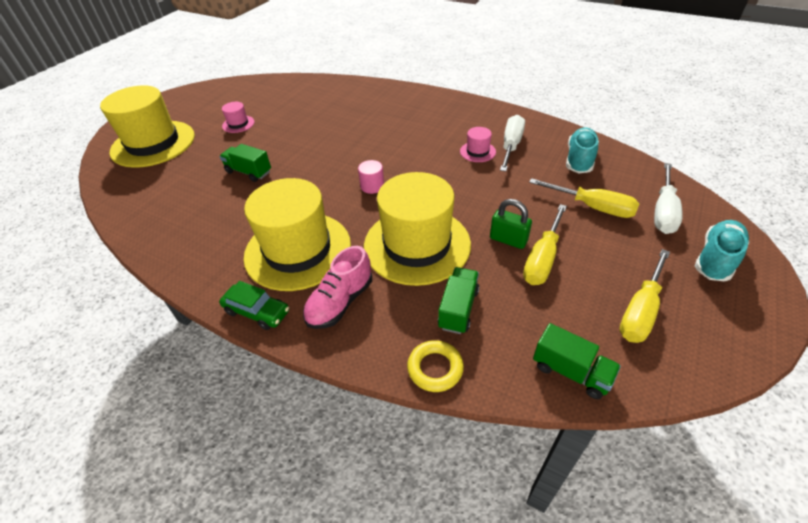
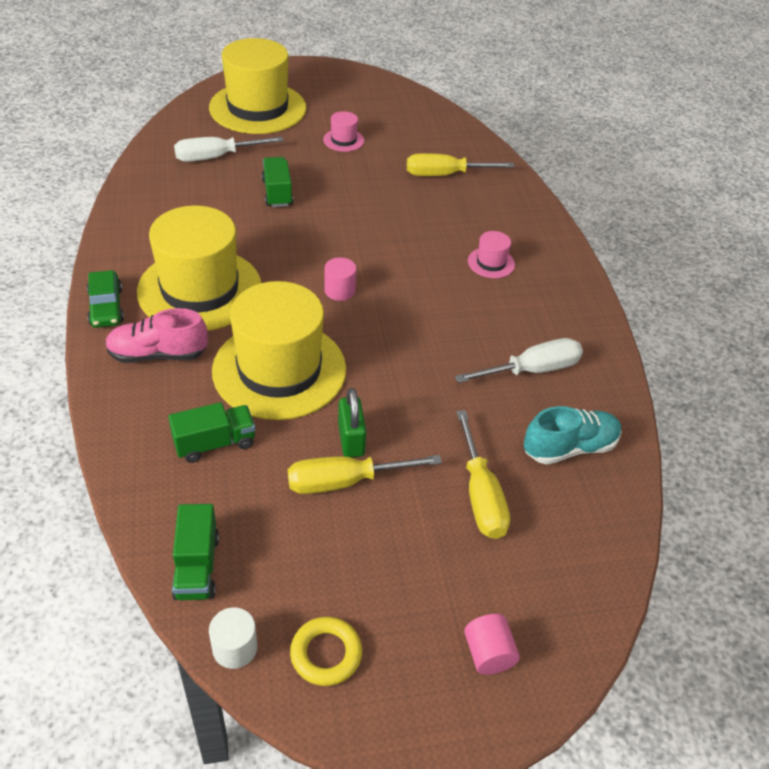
camera: 45 degrees right, 0 degrees up
yellow ring [407,340,464,392] -> yellow ring moved to [290,617,362,686]
pink hat [460,127,496,162] -> pink hat moved to [468,231,515,278]
yellow screwdriver [619,249,670,343] -> yellow screwdriver moved to [407,153,515,176]
white screwdriver [654,163,683,234] -> white screwdriver moved to [174,137,284,162]
turquoise shoe [695,220,750,281] -> pink cylinder [464,614,520,675]
none -> white cylinder [209,607,257,669]

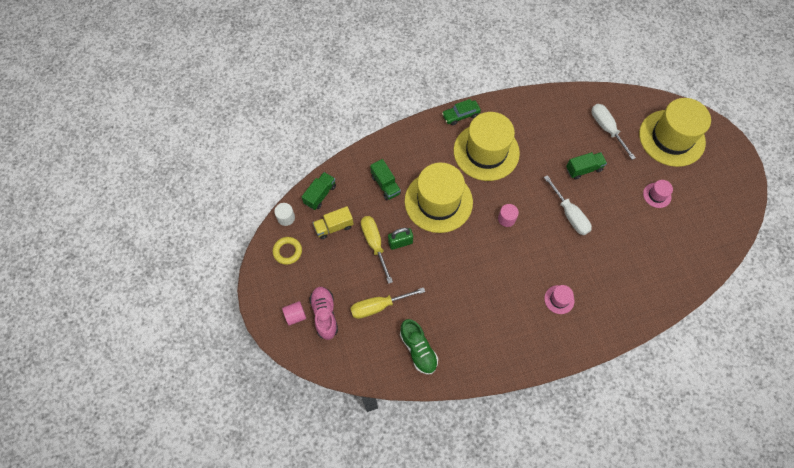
camera: 85 degrees right, 20 degrees up
pink shoe [105,308,208,363] -> pink shoe moved to [309,287,338,340]
green truck [172,504,219,600] -> green truck turned 135 degrees clockwise [302,172,336,210]
yellow screwdriver [407,153,515,176] -> none
white screwdriver [455,338,583,383] -> white screwdriver moved to [544,175,592,235]
turquoise shoe [524,406,622,465] -> green shoe [400,319,438,375]
none -> yellow truck [313,206,354,239]

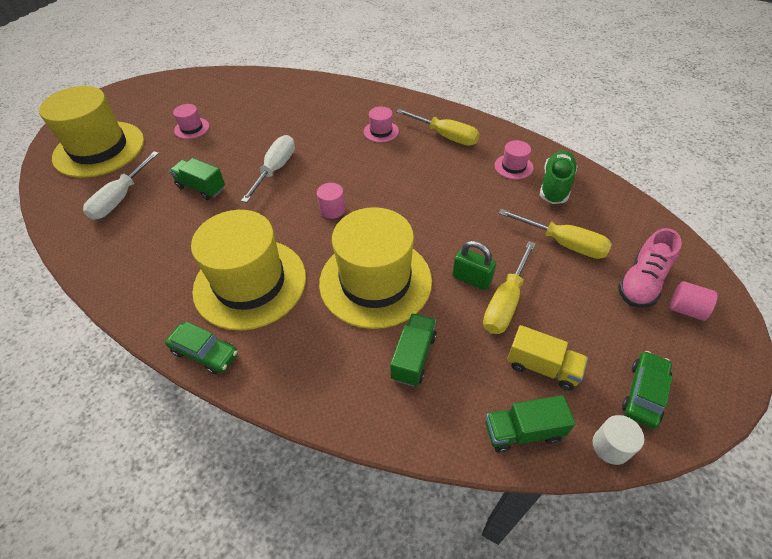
camera: 130 degrees left, 15 degrees down
yellow ring [273,237,302,265] -> green car [622,351,672,429]
none -> yellow screwdriver [396,109,480,146]
none -> pink hat [495,140,533,179]

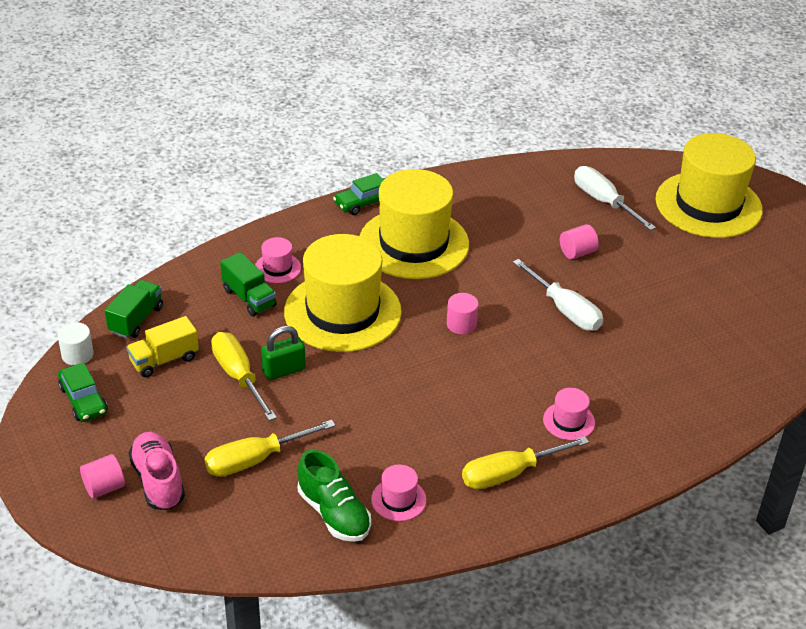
camera: 120 degrees right, 10 degrees down
green truck [169,158,225,200] -> pink cylinder [560,224,599,259]
pink hat [173,104,209,139] -> pink hat moved to [255,237,301,283]

